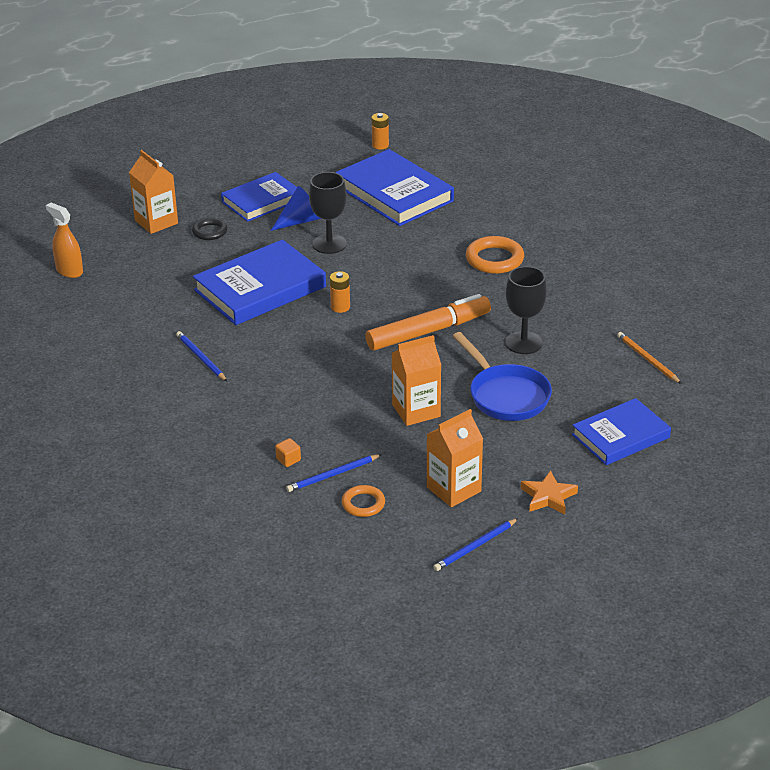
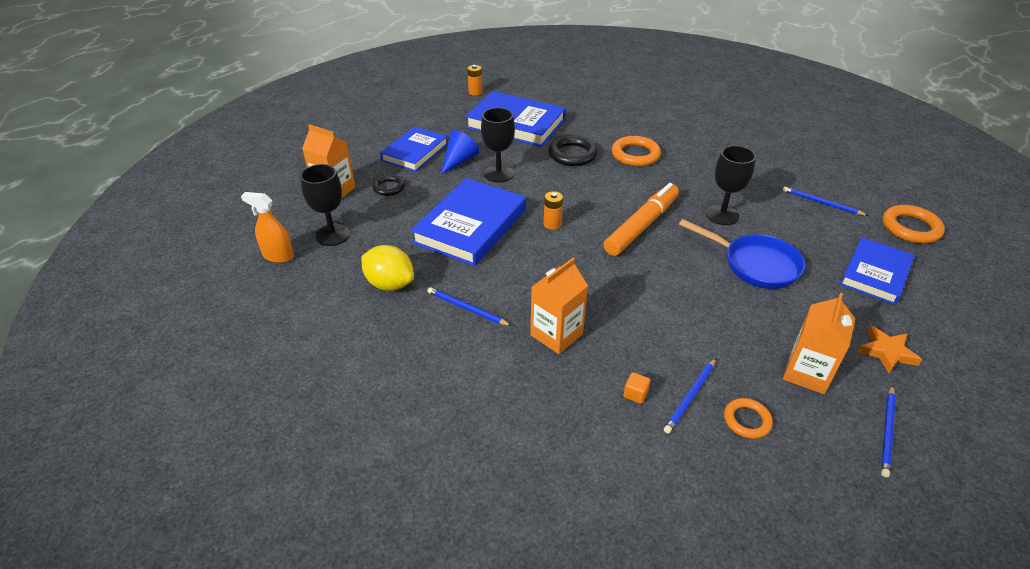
camera: 25 degrees left, 5 degrees up
orange carton [392,335,441,426] -> orange carton moved to [530,258,588,354]
orange pencil [617,332,682,384] -> blue pencil [783,187,868,216]
none -> black goblet [300,164,350,246]
none -> yellow lemon [361,245,414,291]
none -> black ring [549,136,598,166]
none -> orange ring [882,205,945,244]

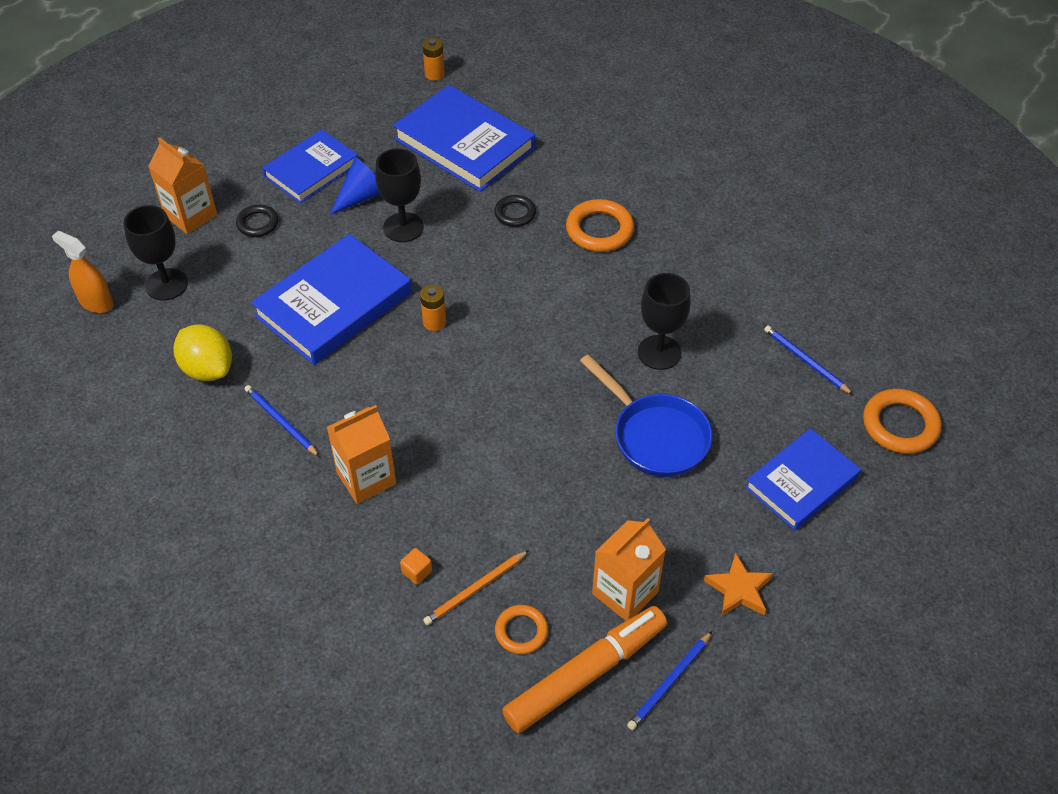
camera: 15 degrees right, 10 degrees up
black ring [549,136,598,166] -> black ring [494,195,536,227], size x0.62
orange marker [604,183,679,256] -> orange marker moved to [502,606,667,733]
blue pencil [664,358,716,434] -> orange pencil [423,550,529,625]

